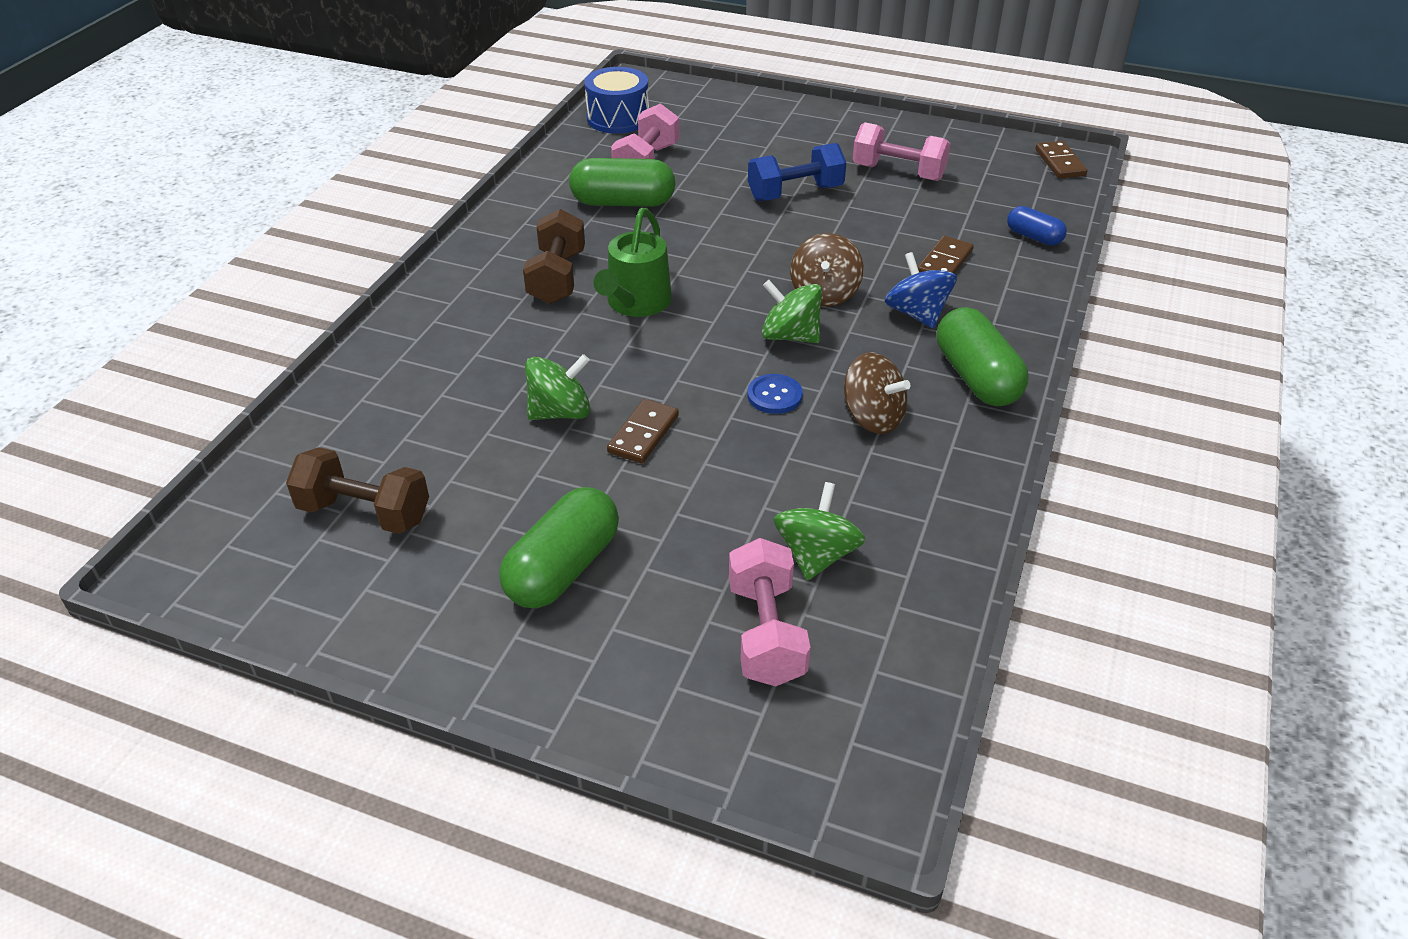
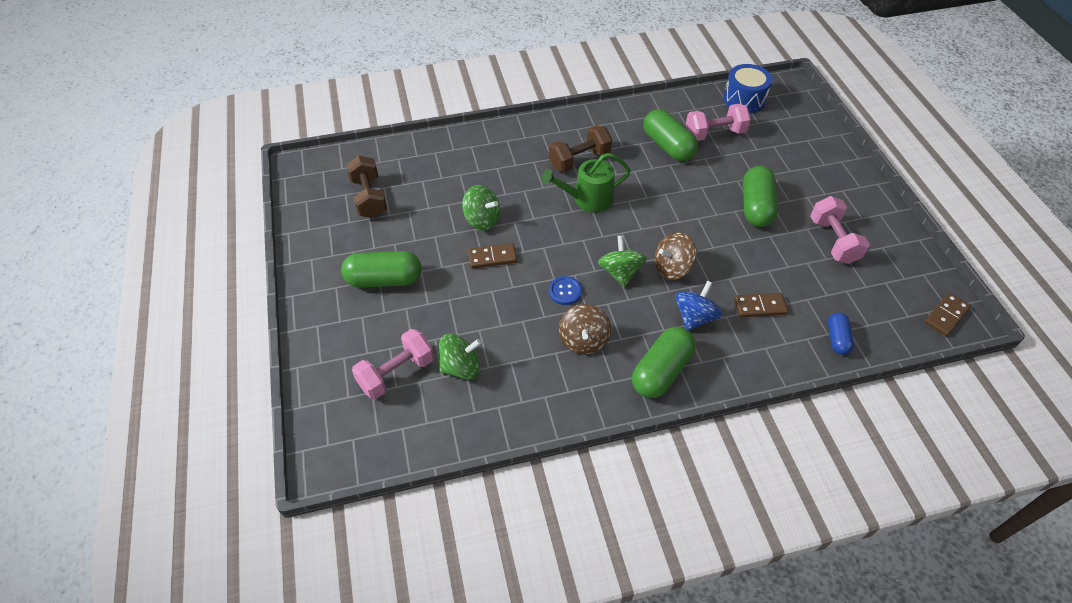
camera: 55 degrees right, 10 degrees up
blue dumbbell [748,143,846,201] -> green capsule [743,166,778,227]

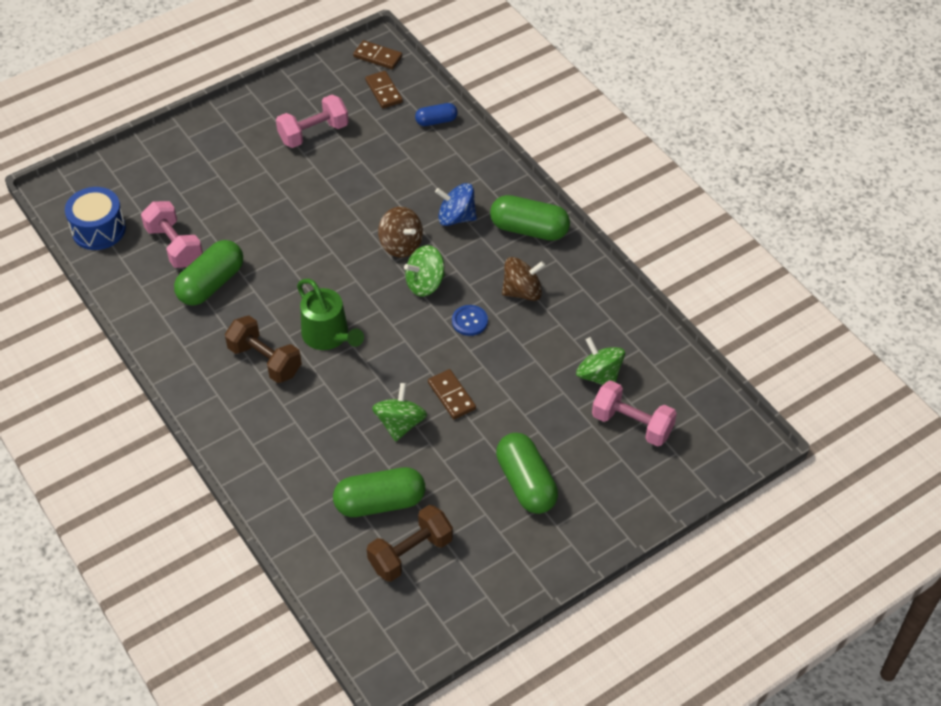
camera: 110 degrees left, 0 degrees up
brown domino [734,293,788,318] -> brown domino moved to [365,71,403,109]
green capsule [743,166,778,227] -> green capsule moved to [333,467,425,517]

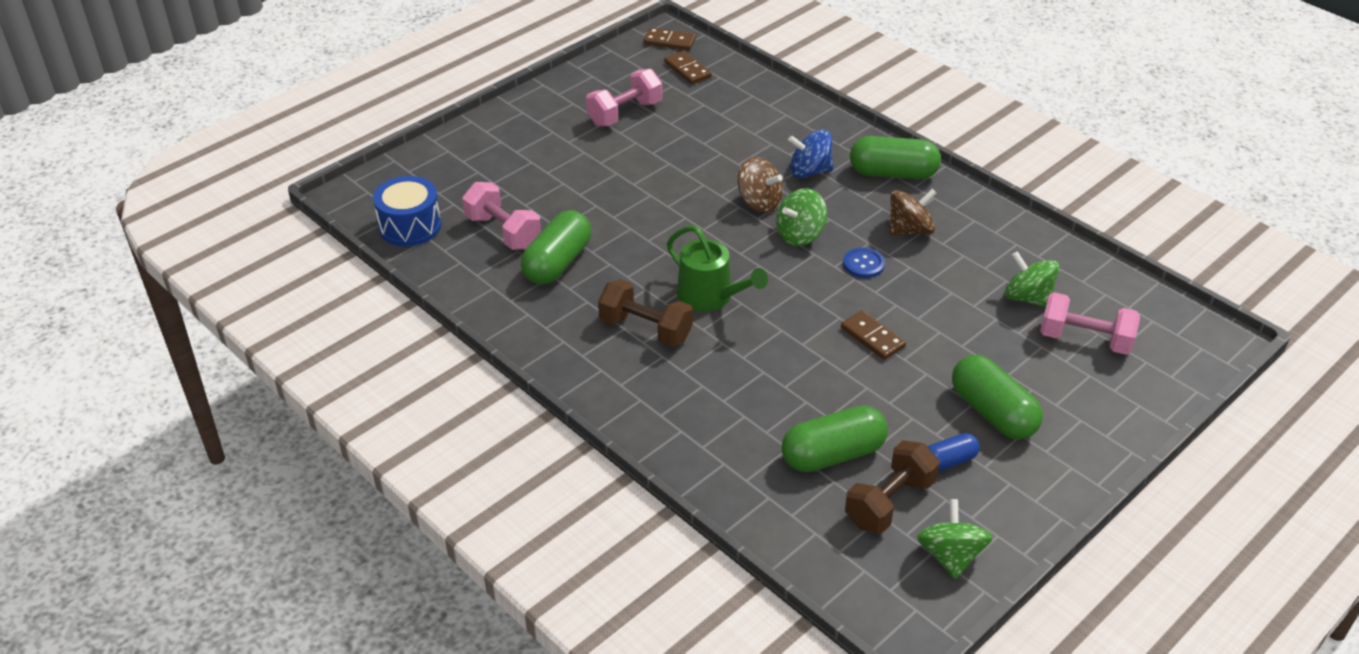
camera: 10 degrees left, 10 degrees down
green spinning top [372,383,427,442] -> green spinning top moved to [917,499,993,579]
blue capsule [415,103,458,126] -> blue capsule moved to [928,433,980,472]

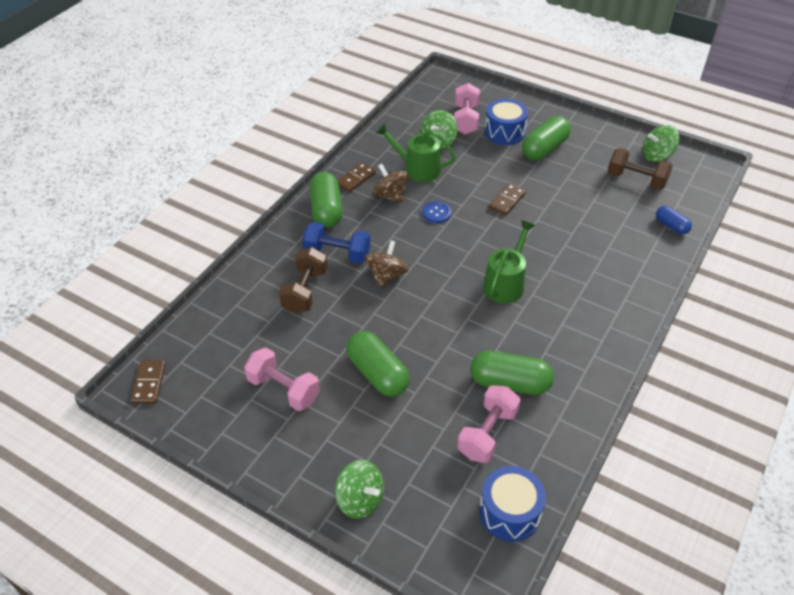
camera: 105 degrees left, 5 degrees up
brown dumbbell [598,279,693,347] -> brown dumbbell moved to [279,247,327,314]
brown domino [664,51,712,85] -> brown domino moved to [337,162,376,192]
green spinning top [776,188,827,246] -> green spinning top moved to [335,460,384,519]
green capsule [782,405,888,472] -> green capsule moved to [346,331,410,397]
blue spinning top [788,130,833,178] -> blue dumbbell [302,222,370,264]
blue capsule [928,433,980,472] -> blue capsule moved to [656,206,692,235]
none -> green watering can [376,123,456,182]
none -> blue drum [484,99,528,145]

